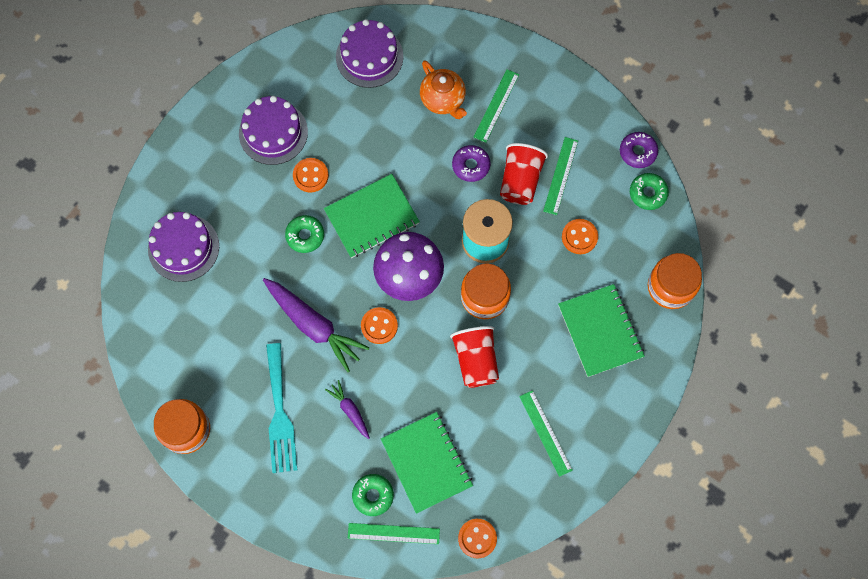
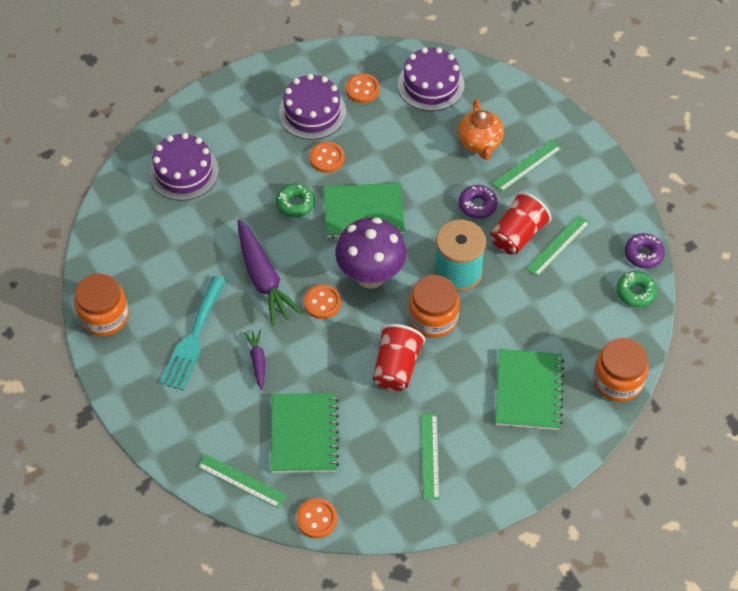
camera: 25 degrees right, 15 degrees down
green donut [352,474,394,516] -> none
orange button [562,219,598,254] -> orange button moved to [346,74,380,103]

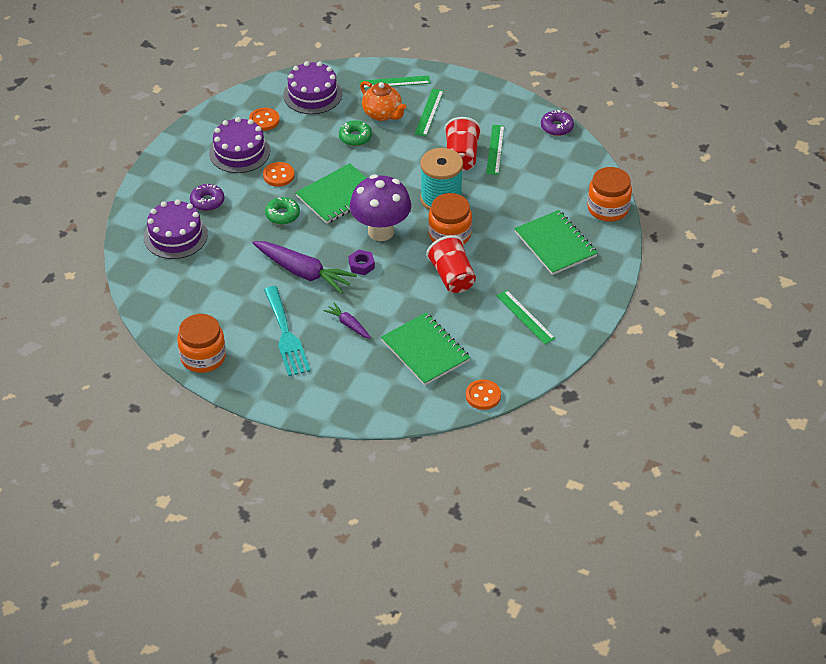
camera: 35 degrees left, 10 degrees down
green ruler [197,454,286,508] -> green ruler moved to [360,75,430,88]
orange button [304,285,341,319] -> purple nut [349,250,375,275]
purple donut [459,185,498,219] -> purple donut moved to [190,184,224,211]
green donut [616,271,657,307] -> green donut moved to [339,120,372,146]

